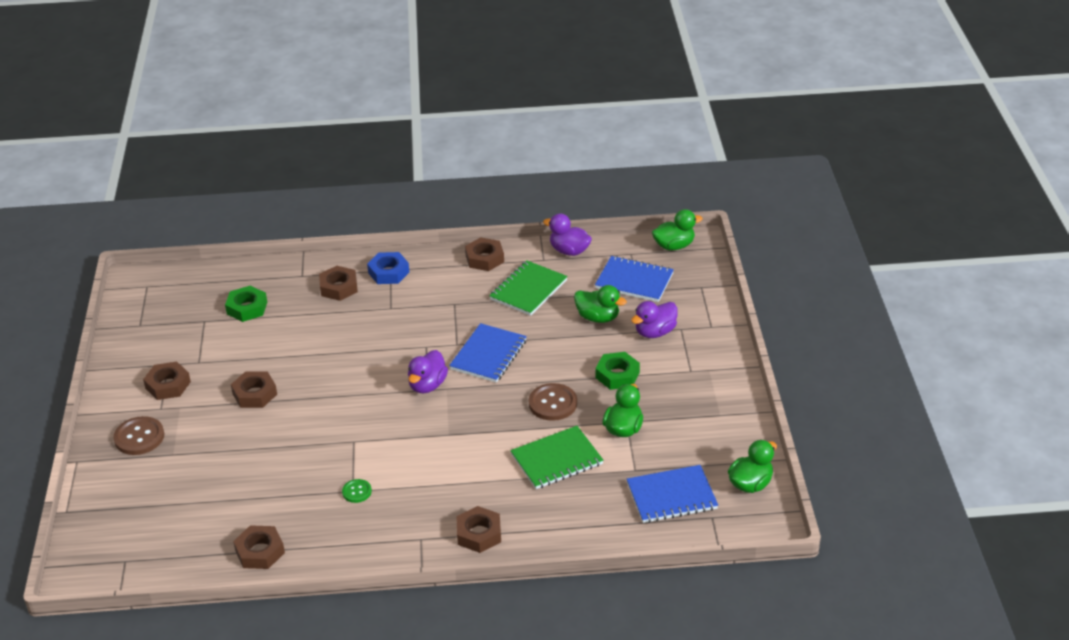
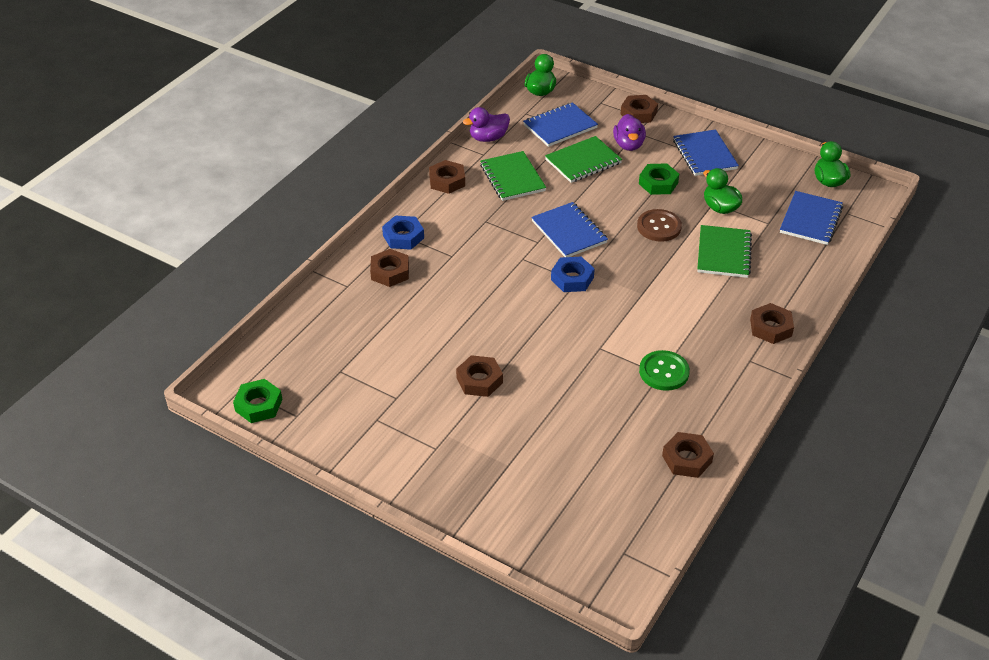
camera: 55 degrees left, 5 degrees up
brown button [113,416,164,455] -> none
brown nut [143,362,191,400] -> brown nut moved to [620,95,658,123]
green nut [225,286,267,322] -> green nut moved to [233,379,282,423]
green button [342,479,372,503] -> green button [639,350,690,391], size x1.75
purple duck [408,350,448,393] -> blue nut [551,257,595,292]
green duck [574,285,627,323] -> green notebook [545,136,622,183]
none -> blue notebook [673,129,739,176]

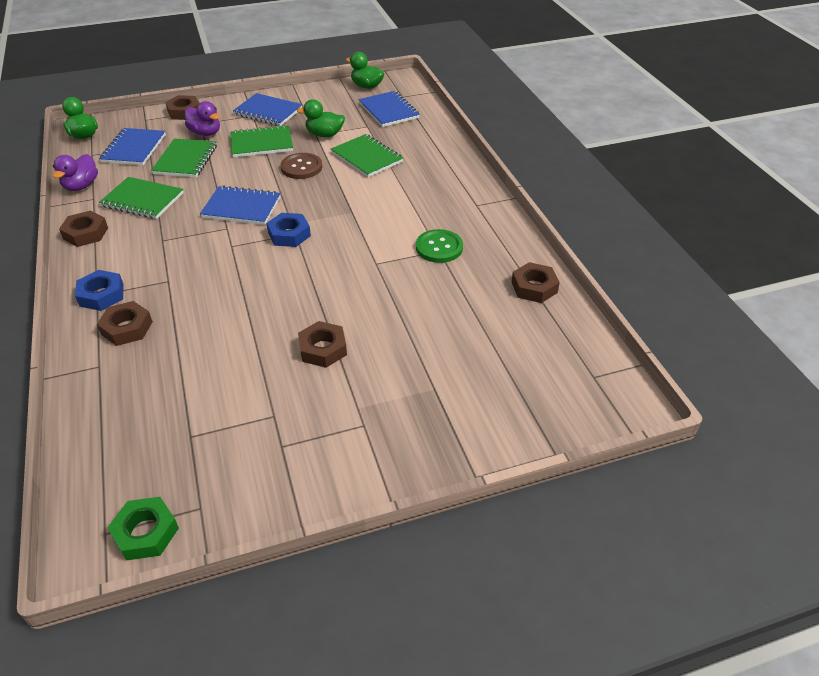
camera: 50 degrees left, 0 degrees up
green nut [639,163,679,195] -> green notebook [230,125,293,158]
brown nut [750,303,794,344] -> none

